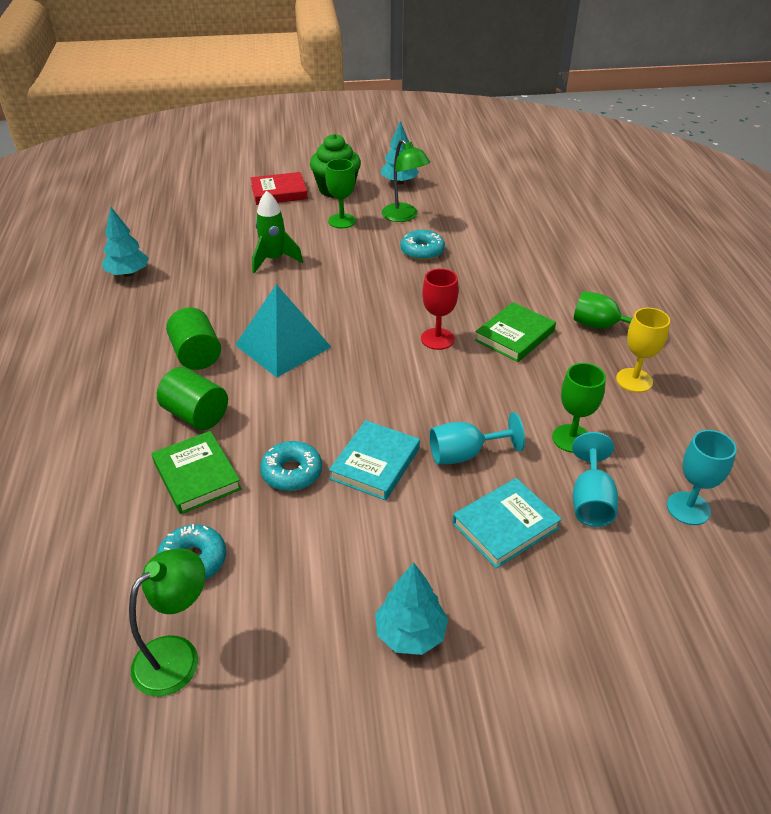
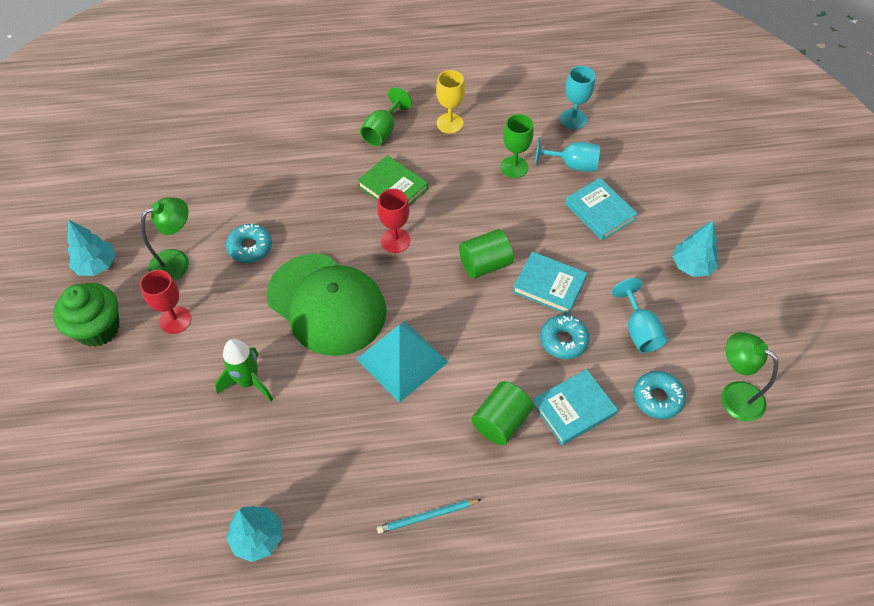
camera: 90 degrees left, 15 degrees up
green book [152,431,242,514] -> turquoise book [533,369,618,445]
green cylinder [166,307,221,370] -> green cylinder moved to [459,229,514,279]
red book [251,172,308,205] -> none
green goblet [326,159,356,228] -> red goblet [140,270,192,334]
turquoise goblet [429,412,525,465] -> turquoise goblet moved to [612,278,667,353]
none -> green cap [266,253,387,356]
none -> turquoise pencil [377,499,482,534]

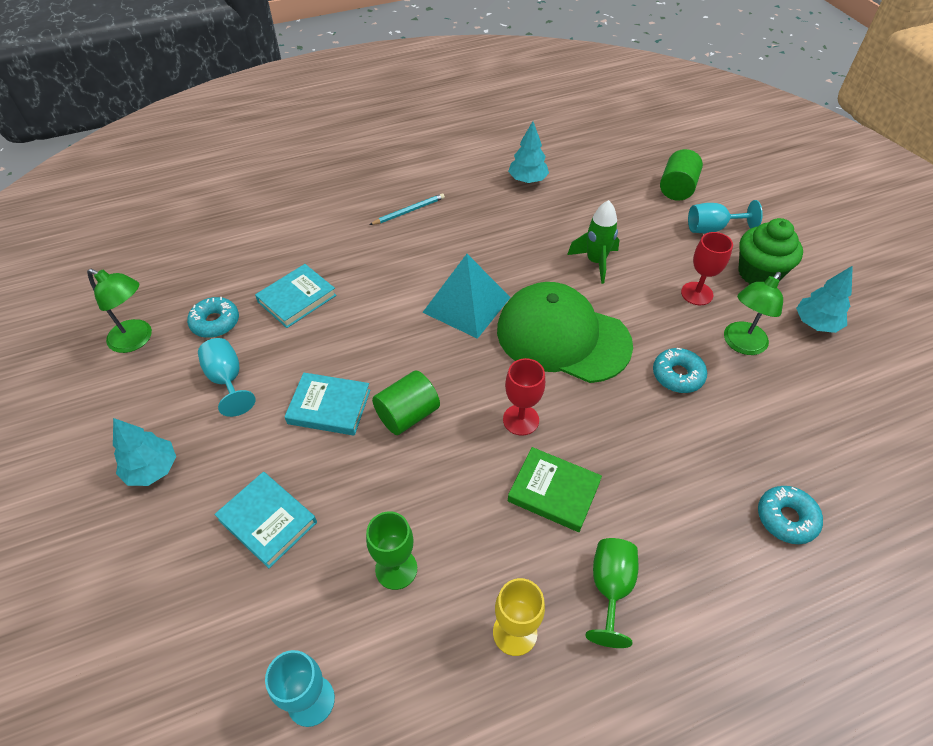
camera: 165 degrees right, 5 degrees down
green cylinder [472,381,533,445] -> green cylinder moved to [660,149,703,201]
turquoise goblet [535,137,600,172] -> turquoise goblet moved to [688,200,763,233]
turquoise donut [540,315,589,359] -> turquoise donut moved to [758,486,823,544]

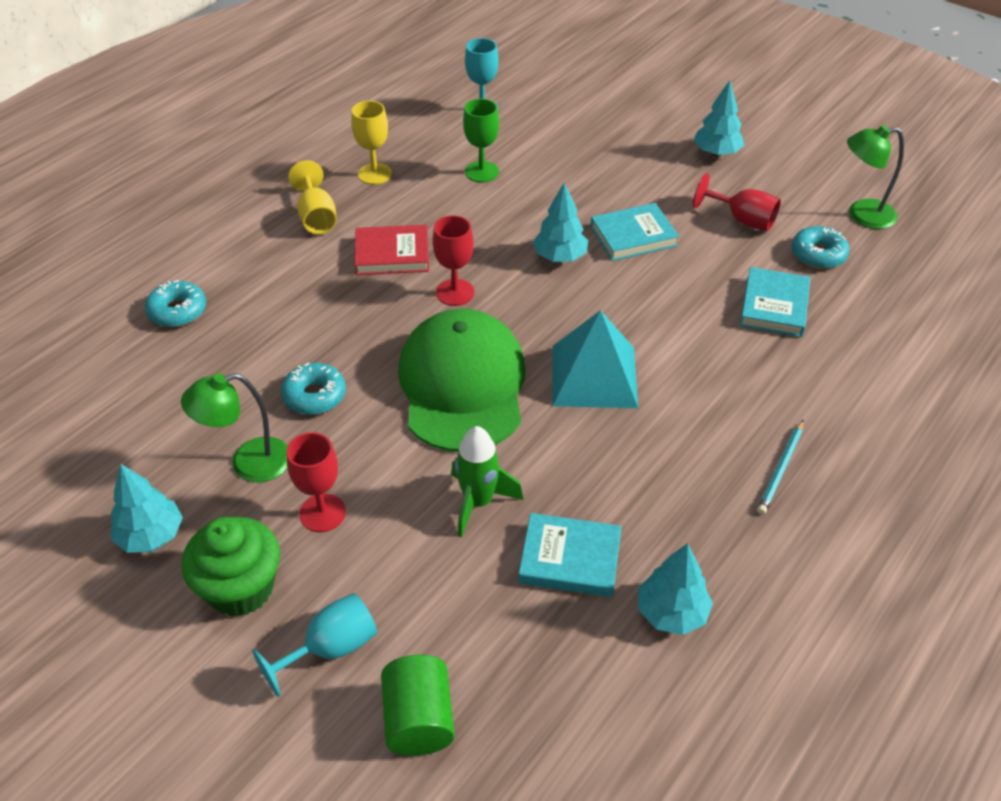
camera: 150 degrees right, 5 degrees down
turquoise goblet [198,338,256,417] -> red goblet [693,173,781,231]
turquoise book [214,472,317,568] -> turquoise book moved to [519,513,621,597]
green cylinder [372,370,440,435] -> turquoise tree [533,183,588,262]
green cap [497,282,633,383] -> green cap turned 90 degrees counterclockwise [398,308,526,452]
green book [508,447,602,532] -> red book [355,225,429,275]
green goblet [585,538,639,648] -> yellow goblet [288,160,337,234]
green lamp [724,272,783,355] -> green lamp turned 120 degrees counterclockwise [181,373,288,483]

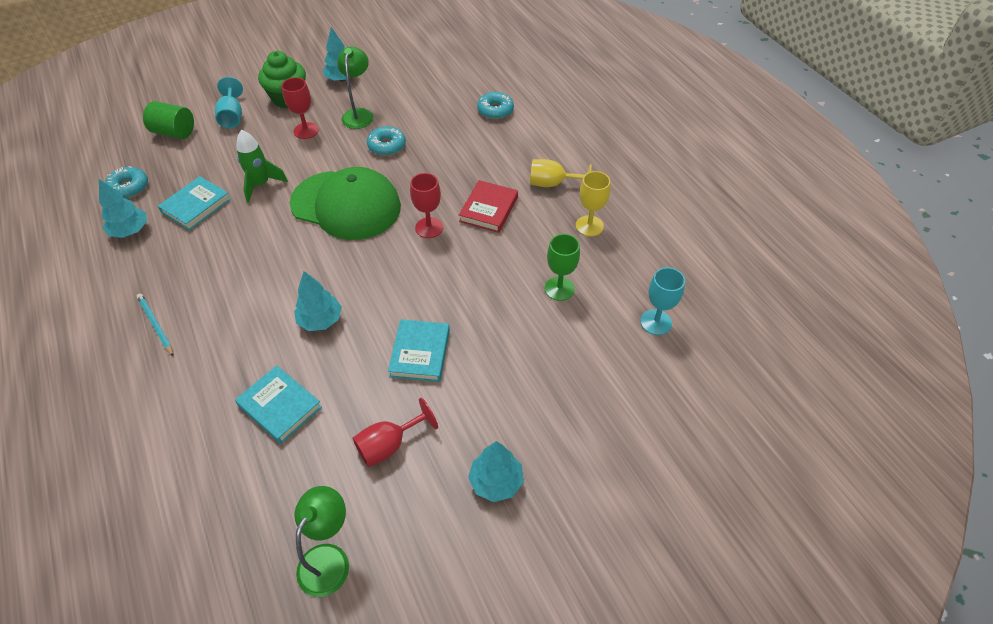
camera: 115 degrees right, 5 degrees up
turquoise tree [533,183,588,262] -> turquoise tree moved to [294,271,342,331]
turquoise pyramid [553,310,638,408] -> none
turquoise donut [792,226,850,269] -> turquoise donut moved to [105,166,148,199]

